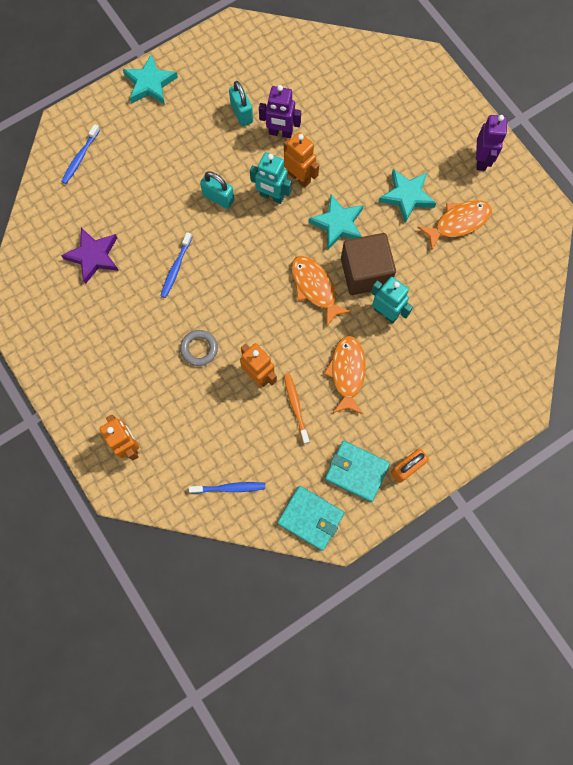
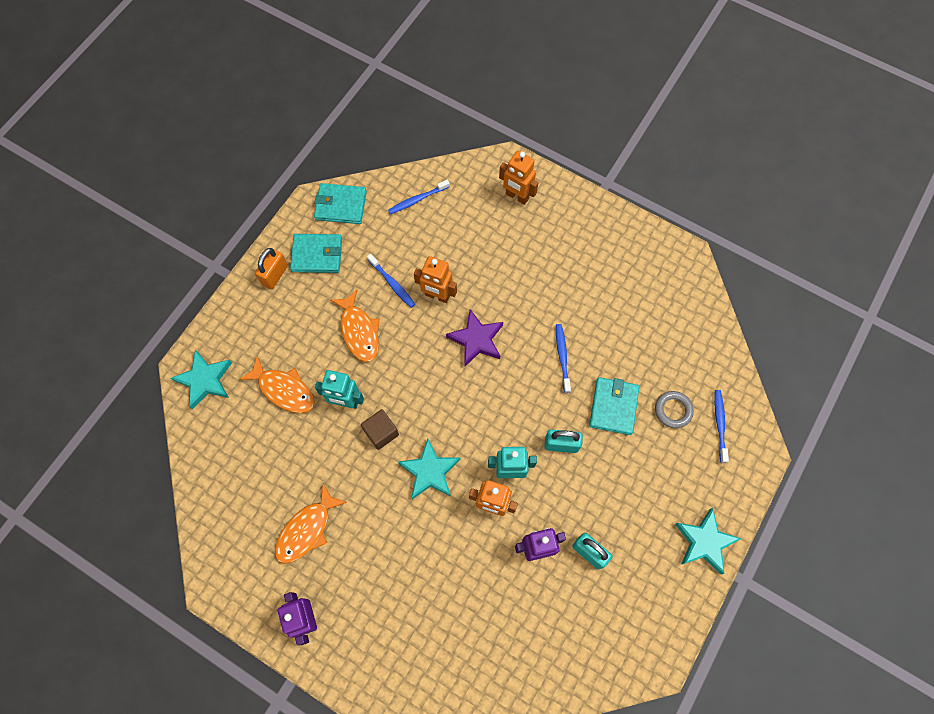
camera: 155 degrees right, 5 degrees down
purple star [61,227,119,284] -> purple star moved to [446,309,503,367]
grey ring [180,330,218,366] -> grey ring moved to [655,391,694,428]
orange toothbrush [284,373,309,444] -> blue toothbrush [367,254,415,308]
orange fish [291,256,351,326] -> orange fish moved to [239,356,315,413]
brown cube [341,233,396,295] -> brown cube [361,409,399,450], size x0.58
turquoise star [379,169,436,223] -> turquoise star moved to [171,350,232,410]
none -> turquoise wallet [589,377,639,435]

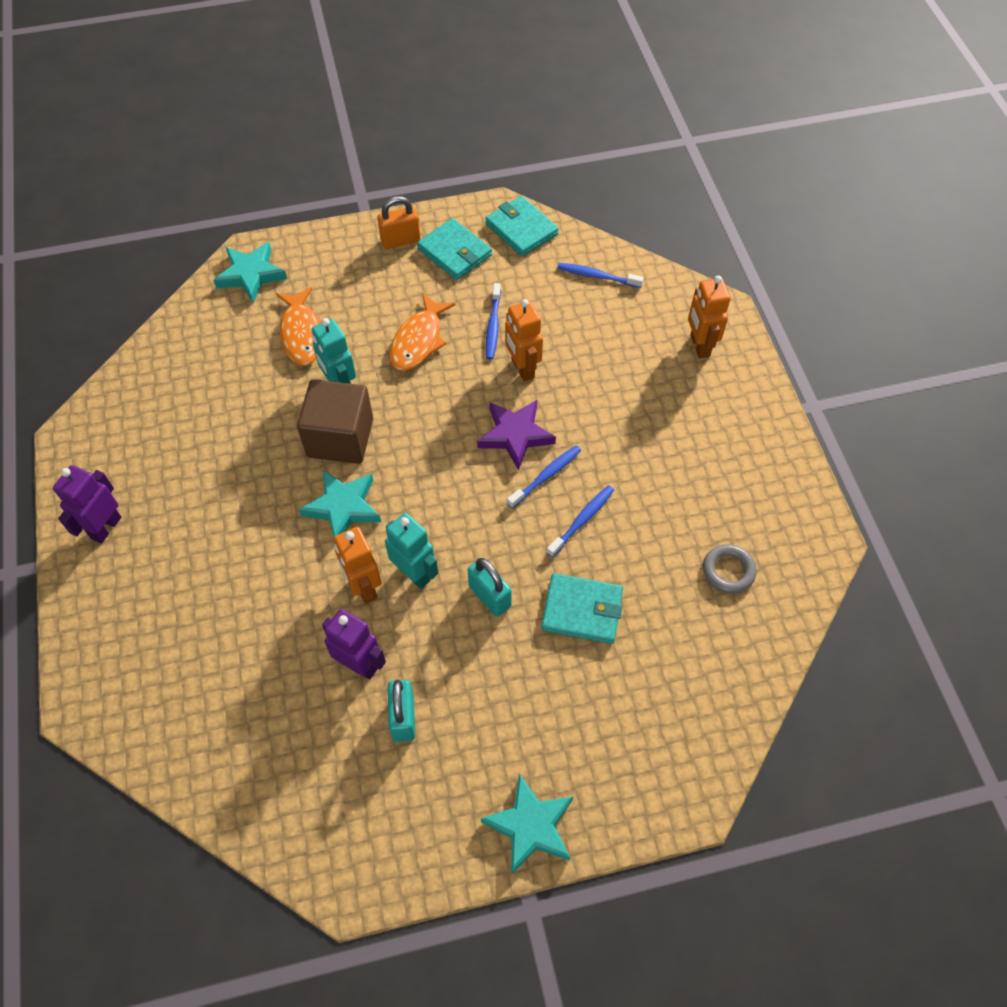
camera: 45 degrees right, 10 degrees down
orange fish [275,483,347,564] -> none
brown cube [361,409,399,450] -> brown cube [297,379,373,464], size x1.72
turquoise wallet [589,377,639,435] -> turquoise wallet turned 45 degrees clockwise [541,573,623,644]
grey ring [655,391,694,428] -> grey ring moved to [703,544,757,594]
blue toothbrush [714,390,729,463] -> blue toothbrush moved to [507,445,581,508]

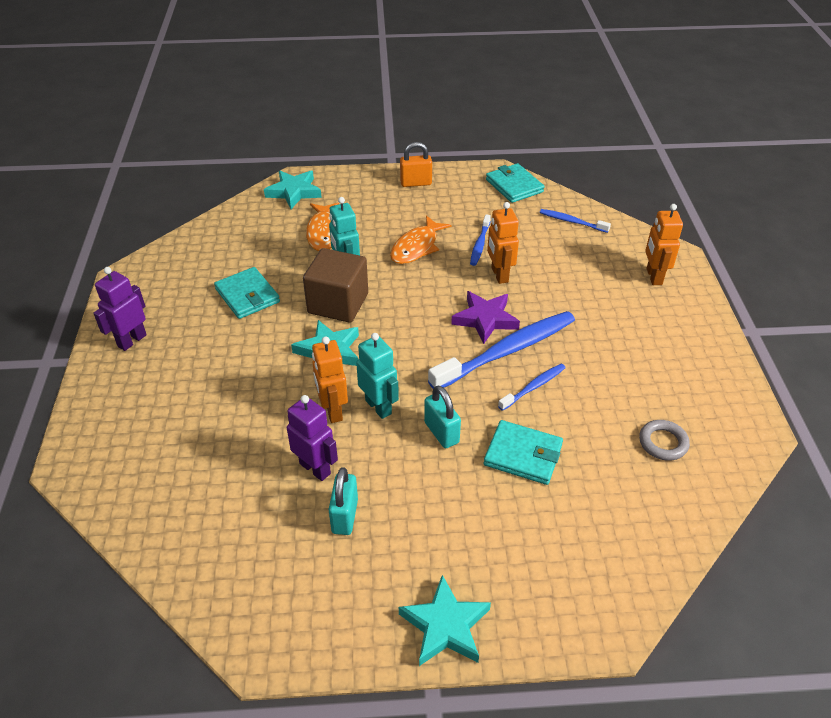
camera: 10 degrees right, 15 degrees down
turquoise wallet [417,218,492,280] -> turquoise wallet moved to [214,267,280,319]
blue toothbrush [507,445,581,508] -> blue toothbrush [428,311,575,389], size x2.05

